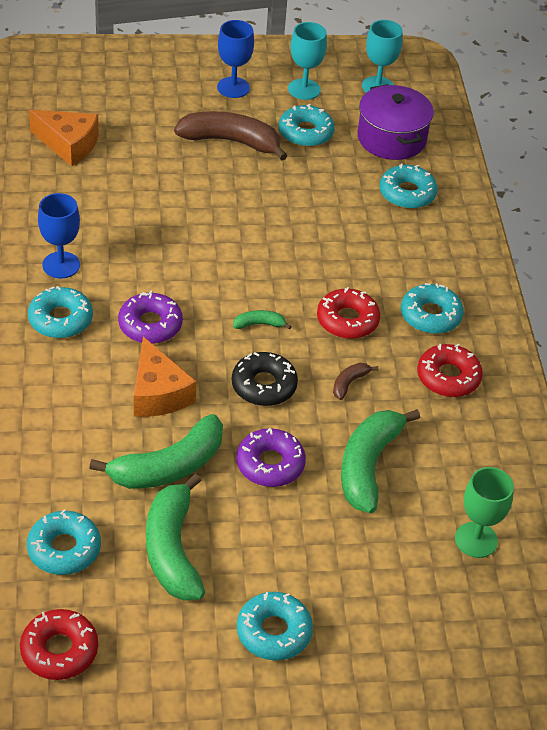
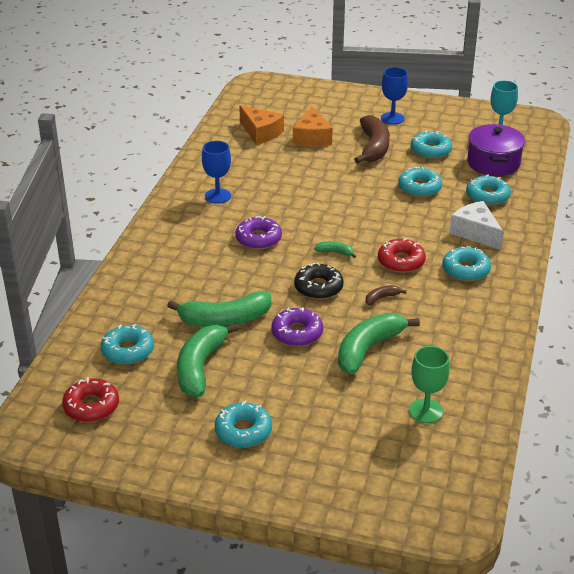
camera: 25 degrees right, 10 degrees down
turquoise donut [28,286,93,338] -> turquoise donut moved to [398,167,442,197]
orange cheese [134,337,196,417] -> orange cheese moved to [293,106,333,147]
brown banana [174,111,288,161] -> brown banana turned 60 degrees clockwise [354,115,390,164]
turquoise goblet [288,22,327,100] -> none
red donut [417,344,483,397] -> none
none -> white cheese [449,201,504,249]

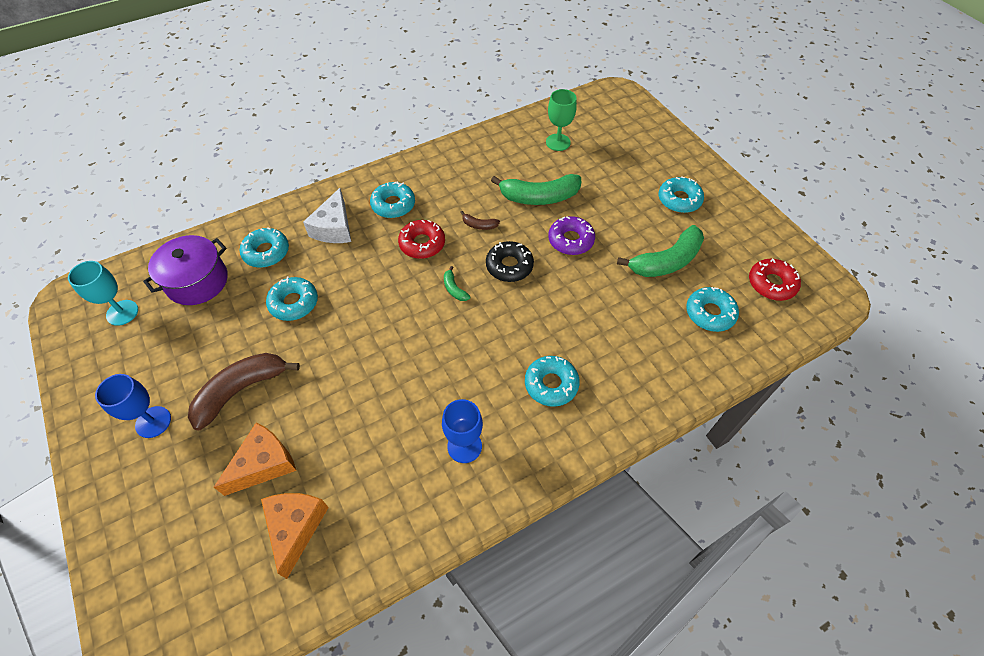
camera: 135 degrees left, 20 degrees up
green banana [167,291,271,327] -> none
purple donut [235,216,282,250] -> none
turquoise donut [411,130,452,159] -> turquoise donut moved to [525,356,580,407]

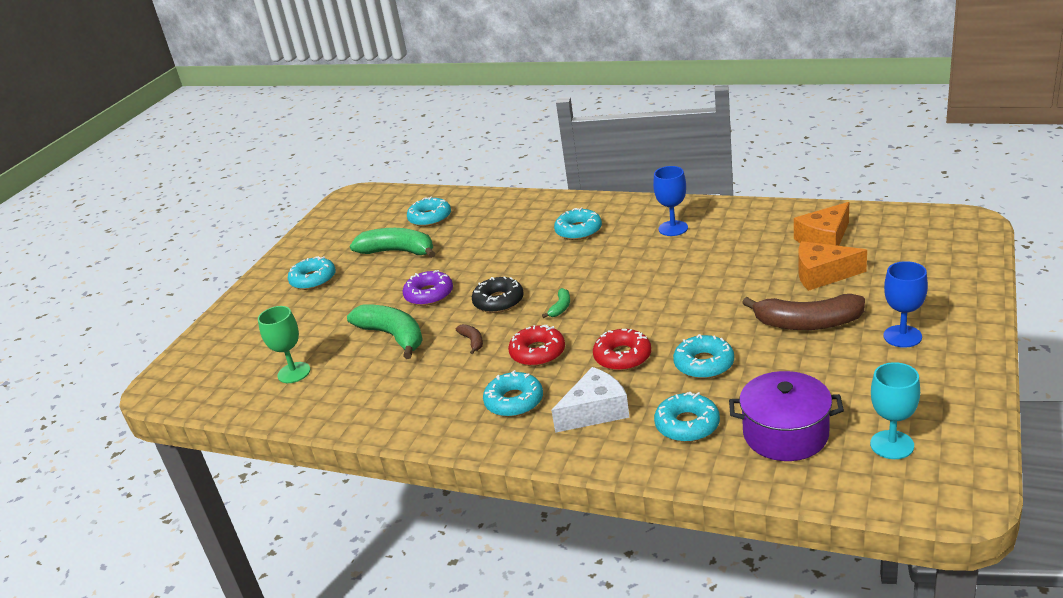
camera: 125 degrees left, 25 degrees down
red donut [749,258,801,301] -> red donut moved to [593,329,651,371]

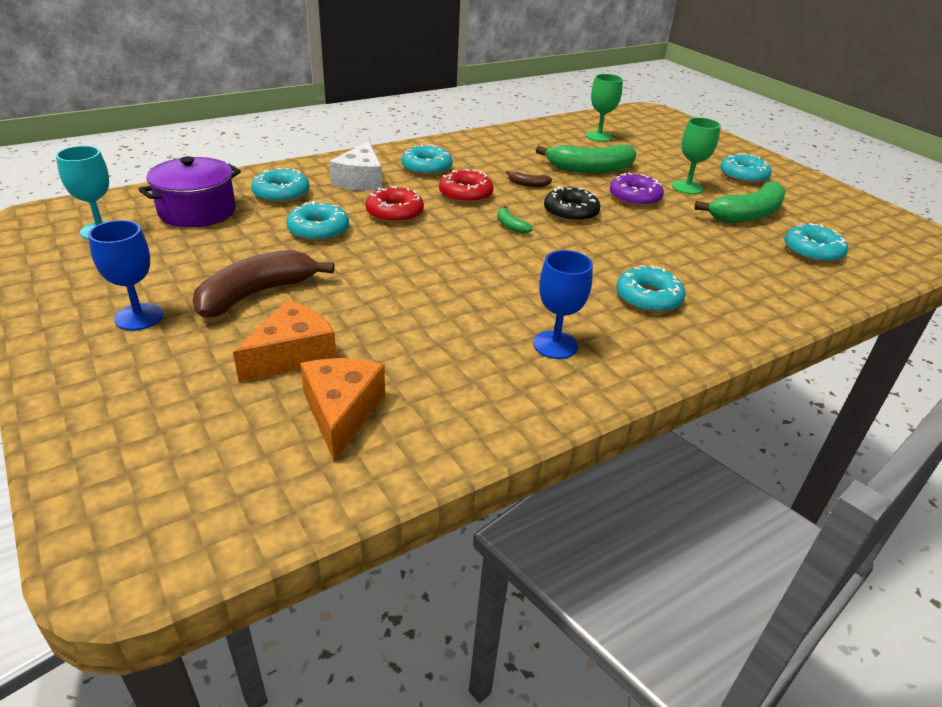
camera: 120 degrees right, 5 degrees up
none -> green goblet [672,117,721,194]

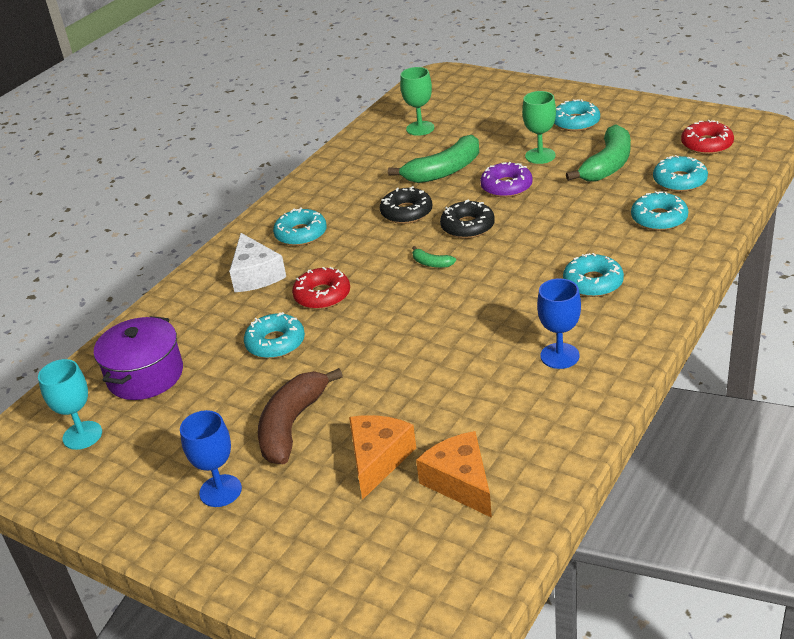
camera: 20 degrees left, 0 degrees up
turquoise donut [251,168,310,203] -> turquoise donut moved to [631,191,688,231]
red donut [439,169,493,203] -> red donut moved to [681,120,734,154]
brown banana [505,171,552,187] -> black donut [380,186,432,224]

